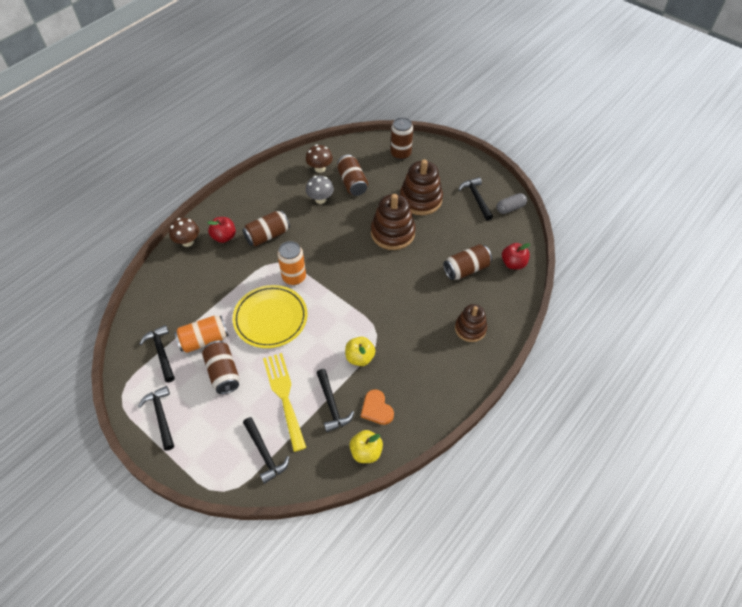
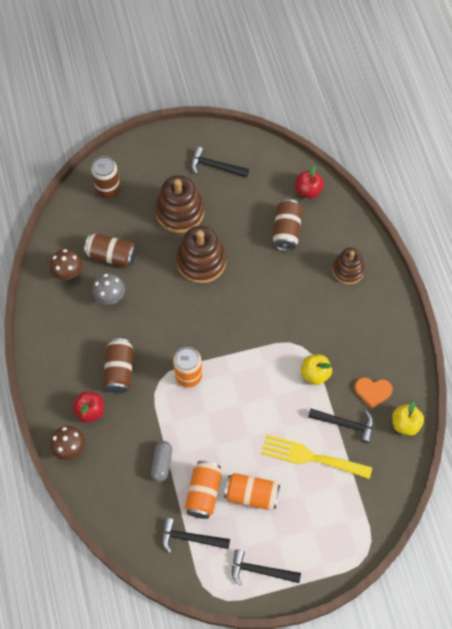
camera: 55 degrees left, 10 degrees up
brown can [202,341,240,394] -> orange can [224,473,280,510]
yellow plate [233,285,308,348] -> none
black hammer [243,417,290,484] -> none
grey capsule [497,193,527,214] -> grey capsule moved to [151,441,172,482]

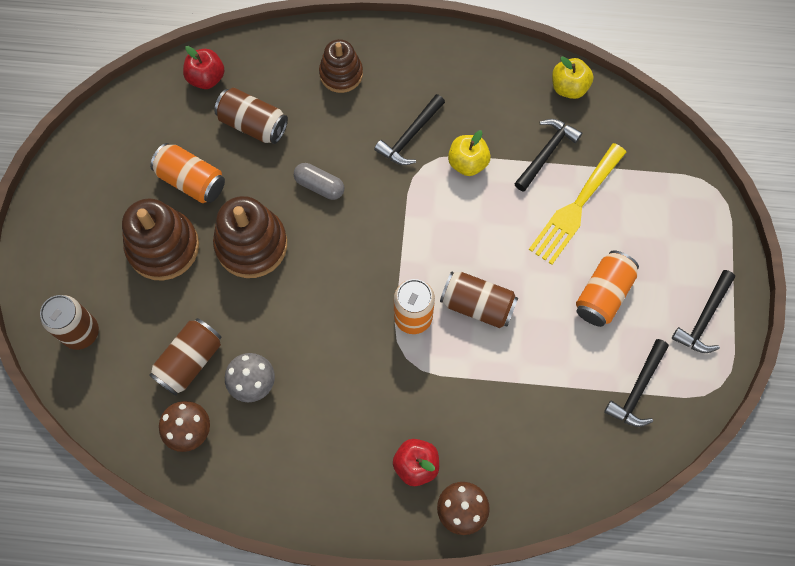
camera: 70 degrees left, 5 degrees up
brown can [103,338,133,393] -> brown can moved to [440,271,518,328]
grey capsule [151,441,172,482] -> grey capsule moved to [294,163,344,200]
orange can [185,461,222,519] -> orange can moved to [150,143,225,203]
black hammer [191,147,249,177] -> black hammer moved to [374,94,445,165]
orange heart [354,377,393,409] -> none

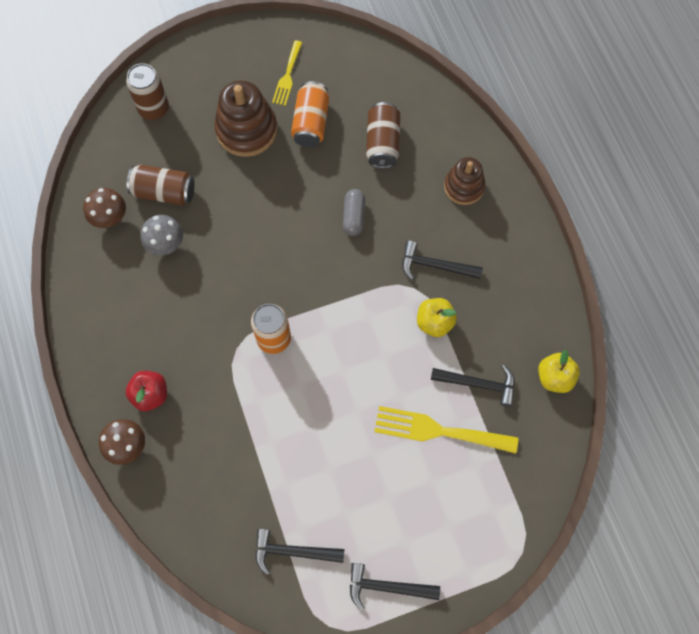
camera: 65 degrees right, 0 degrees up
red apple [183,46,224,89] -> none
brown stacking toy [213,196,287,278] -> none
brown can [440,271,518,328] -> none
orange can [576,251,639,327] -> none
none -> yellow fork [272,40,302,106]

